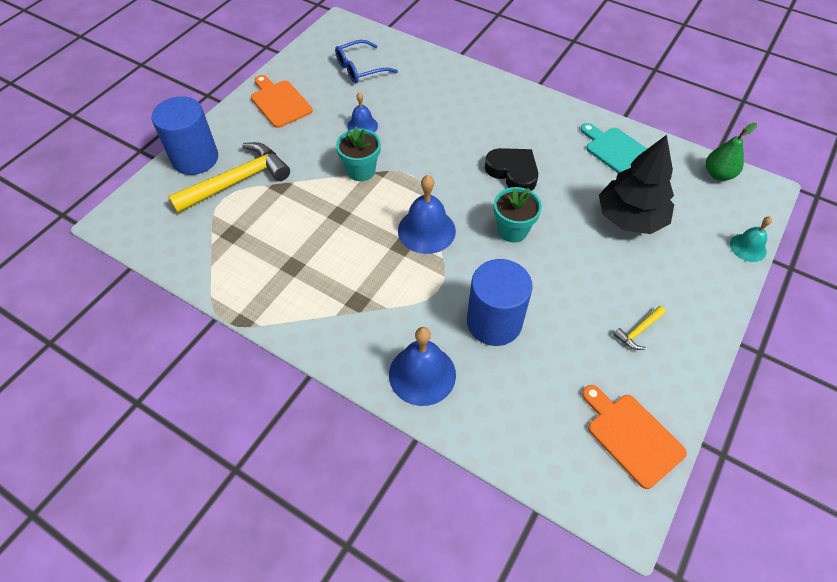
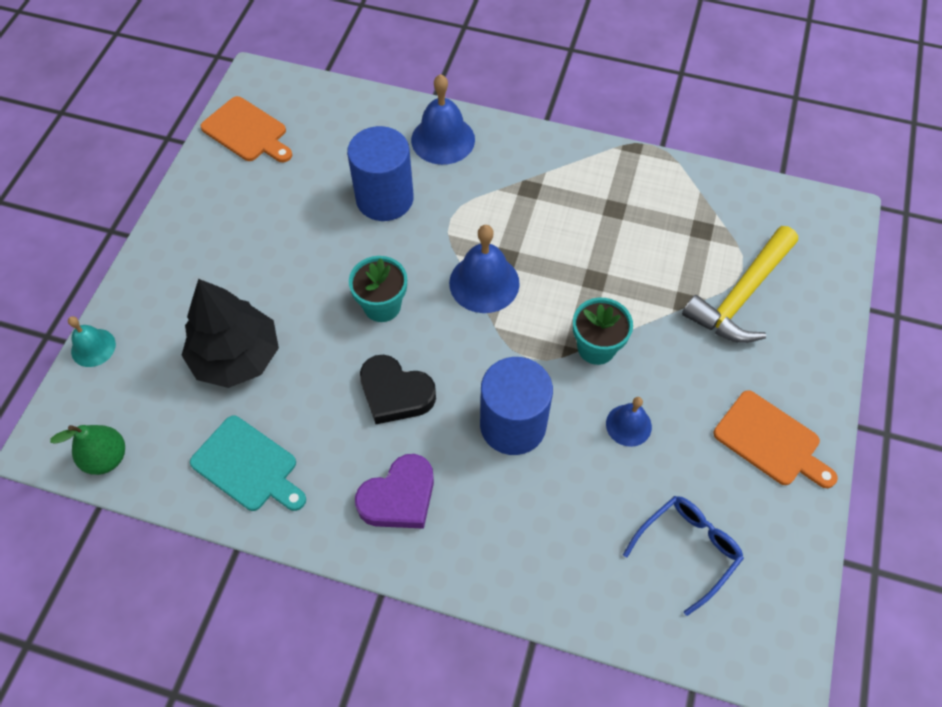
camera: 165 degrees right, 5 degrees up
blue cylinder [152,96,218,175] -> blue cylinder moved to [480,357,553,455]
yellow hammer [613,306,666,350] -> none
none -> purple heart [355,454,434,529]

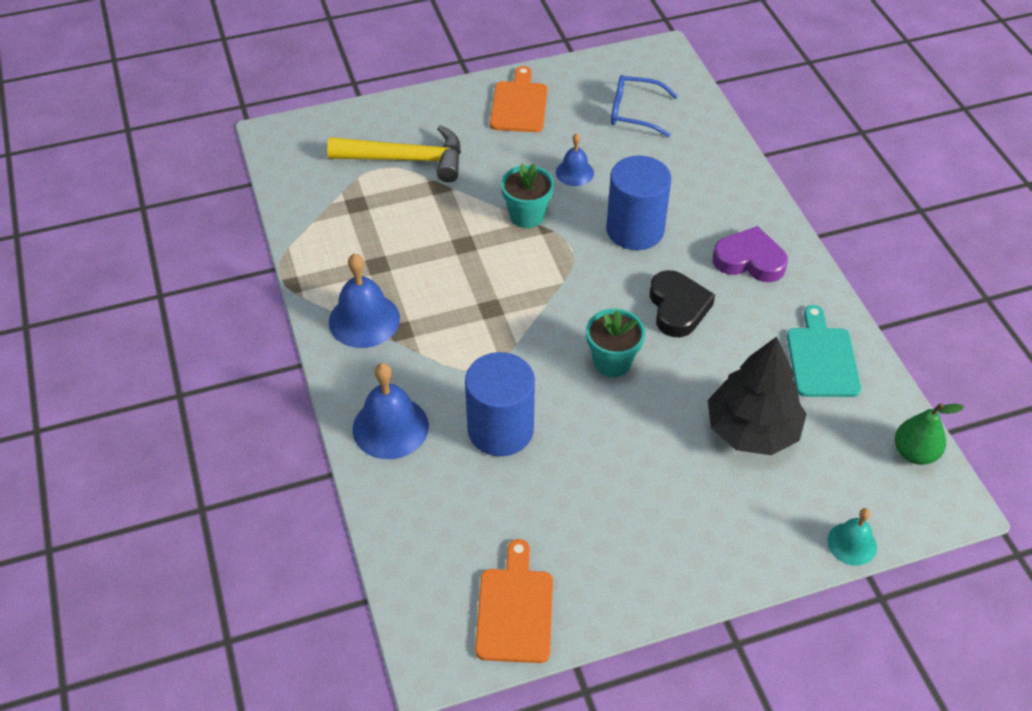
camera: 125 degrees left, 10 degrees down
blue bell [449,225,520,313] -> blue bell moved to [329,253,400,348]

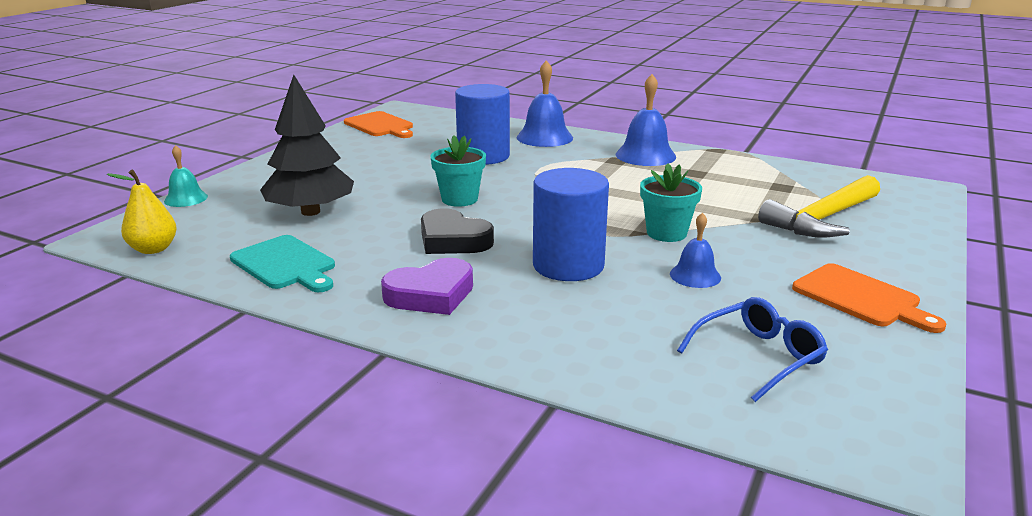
camera: 135 degrees right, 25 degrees down
green pear [895,403,964,465] -> yellow pear [107,170,177,254]

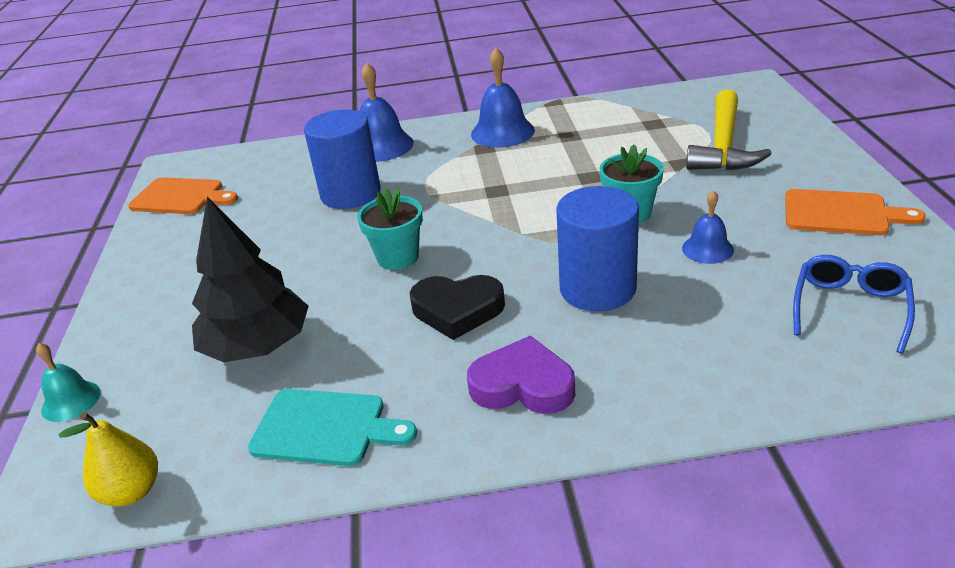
camera: 30 degrees left, 10 degrees up
purple heart [381,258,473,315] -> purple heart turned 105 degrees counterclockwise [467,336,575,414]

